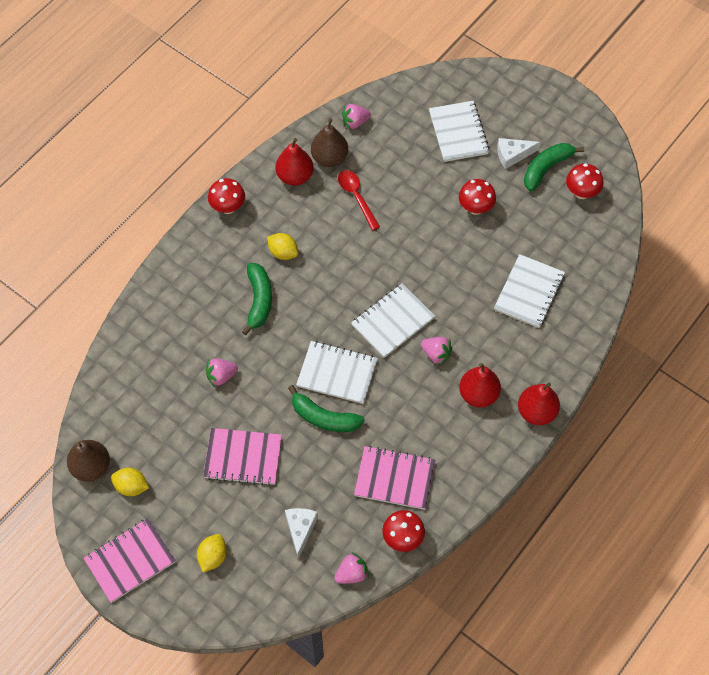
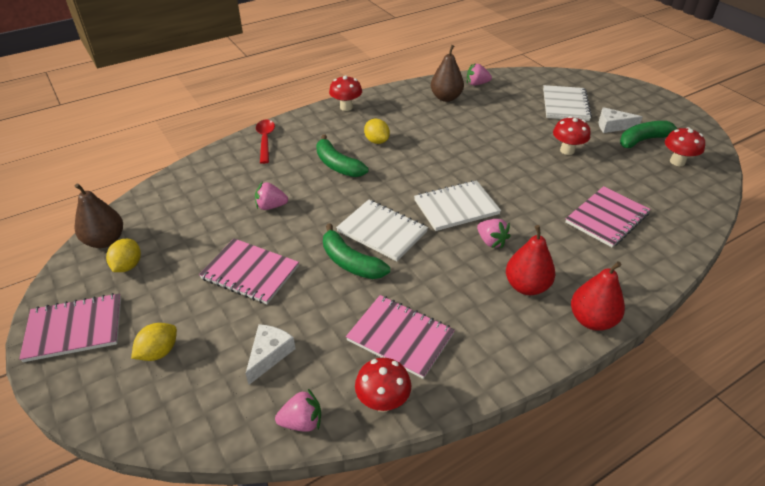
camera: 20 degrees right, 20 degrees down
yellow lemon [111,468,149,496] -> yellow lemon turned 60 degrees clockwise [106,239,141,272]
green banana [242,263,272,335] -> green banana turned 120 degrees clockwise [316,134,369,177]
red pear [275,138,313,186] -> none
red spoon [338,170,380,231] -> red spoon moved to [256,120,275,164]
white notebook [494,254,565,328] -> pink notebook [565,186,650,247]

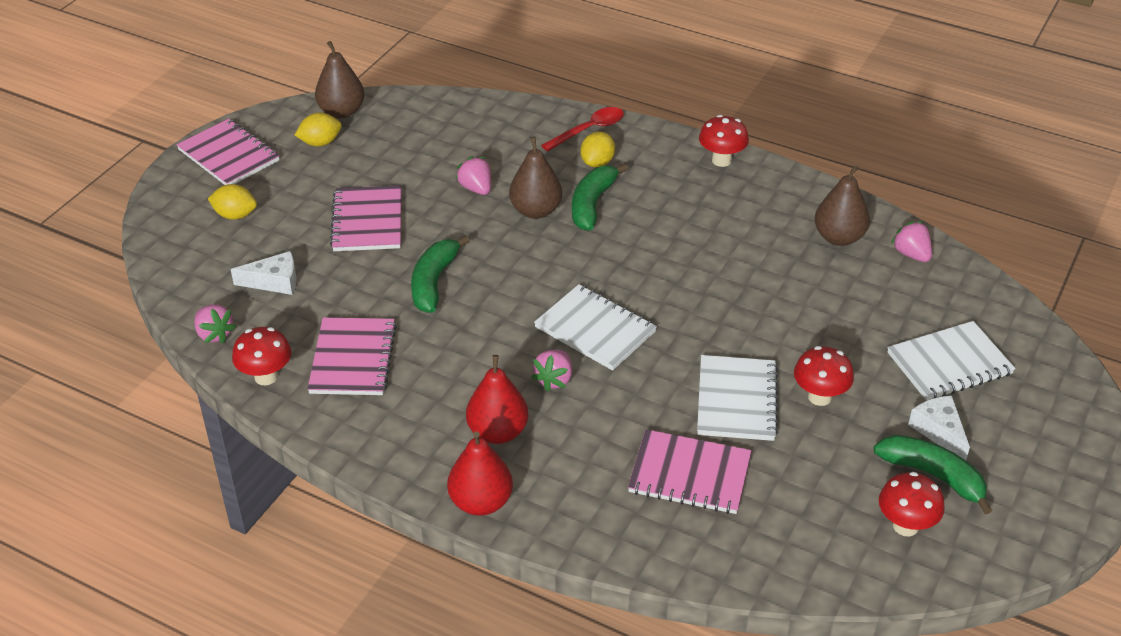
camera: 60 degrees right, 0 degrees up
white notebook [336,200,428,261] -> white notebook moved to [697,355,778,441]
yellow lemon [364,119,390,144] -> yellow lemon moved to [580,131,615,168]
none -> brown pear [509,137,562,219]

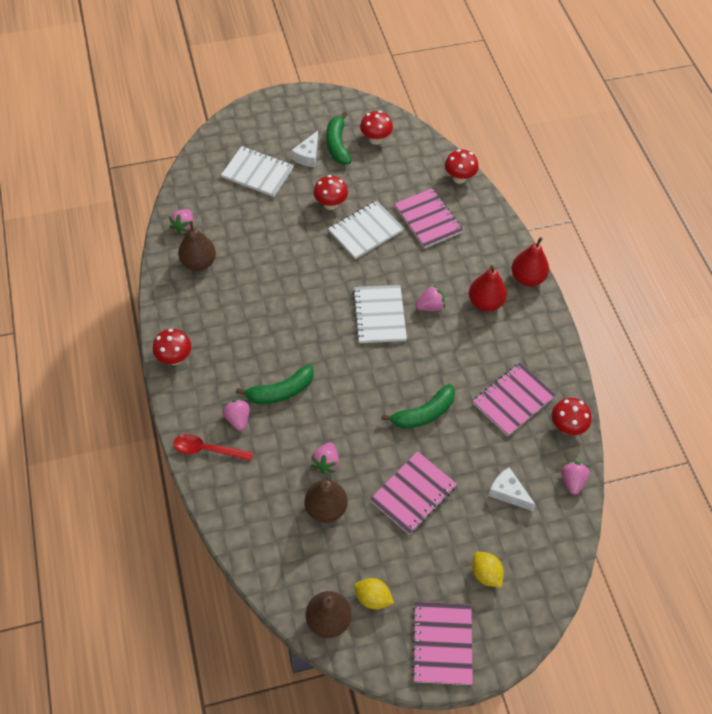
camera: 135 degrees left, 15 degrees up
brown pear [509,137,562,219] -> brown pear moved to [304,480,348,523]
yellow lemon [580,131,615,168] -> pink strawberry [223,399,250,431]
none -> red mushroom [445,149,479,184]

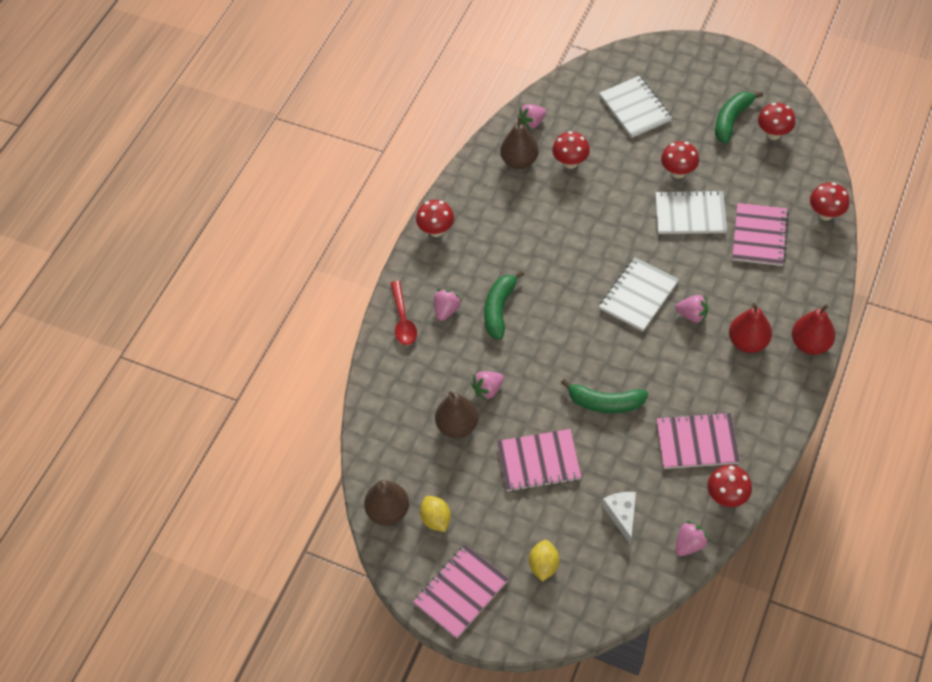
camera: 45 degrees right, 0 degrees up
red spoon [173,434,253,461] -> red spoon turned 150 degrees counterclockwise [391,281,417,345]
green banana [236,365,314,404] -> green banana turned 90 degrees clockwise [484,270,524,340]
white cheese [291,131,318,167] -> none
none -> red mushroom [552,131,590,169]

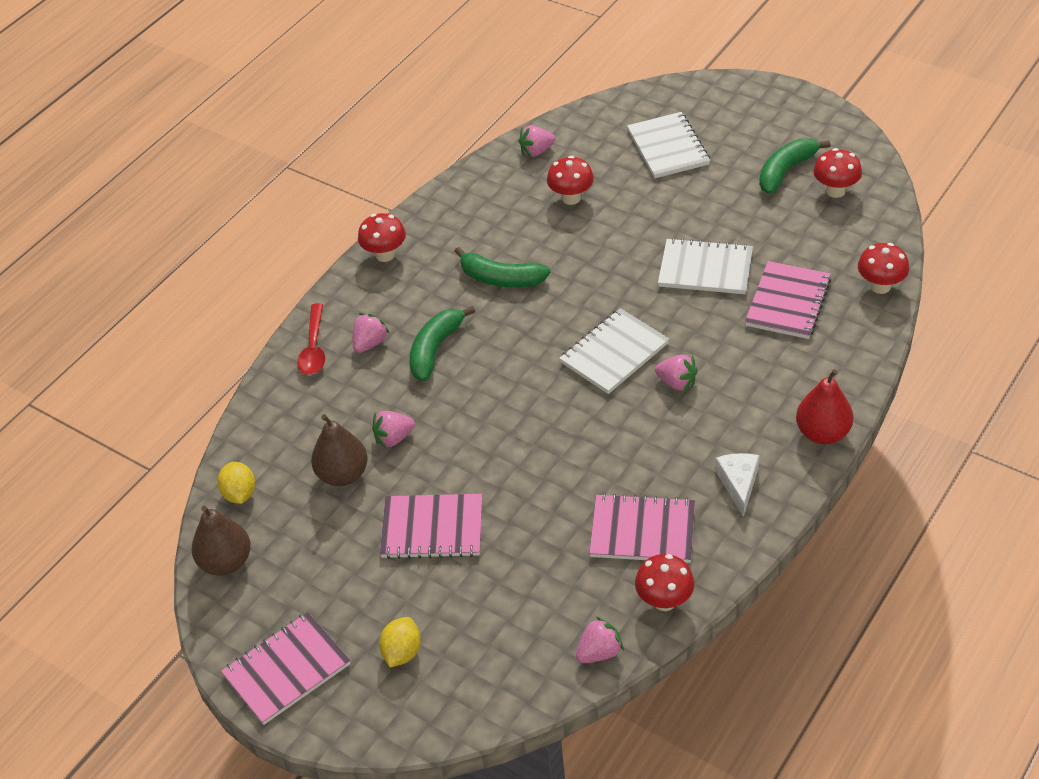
camera: 10 degrees right, 10 degrees down
yellow lemon [420,496,451,532] -> yellow lemon moved to [217,462,255,504]
brown pear [500,116,539,169] -> none
green banana [561,379,648,413] -> green banana moved to [454,247,550,288]
white cheese [602,492,636,545] -> white cheese moved to [715,453,760,517]
red mushroom [661,141,699,179] -> none
red pear [729,303,772,353] -> none

